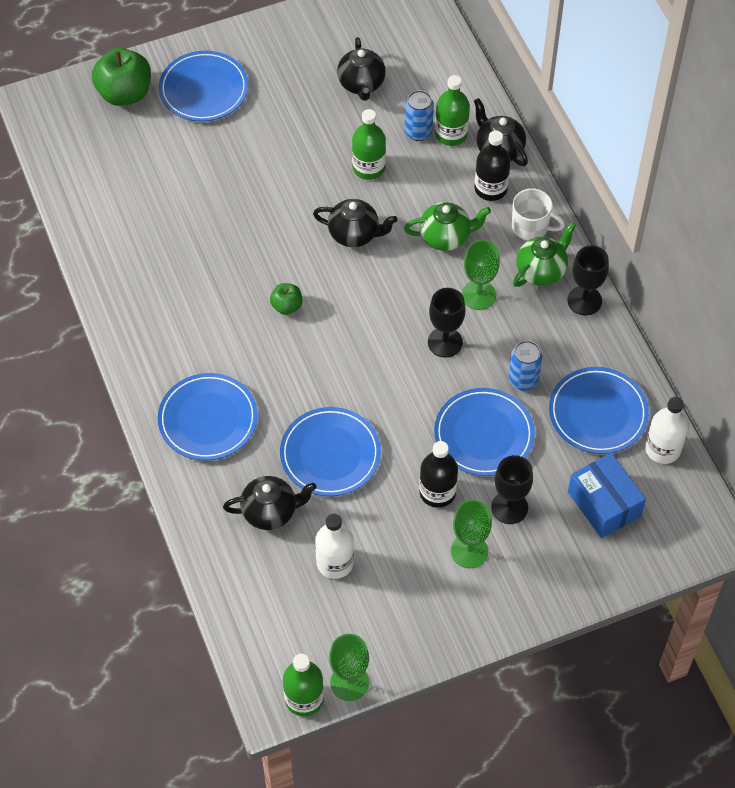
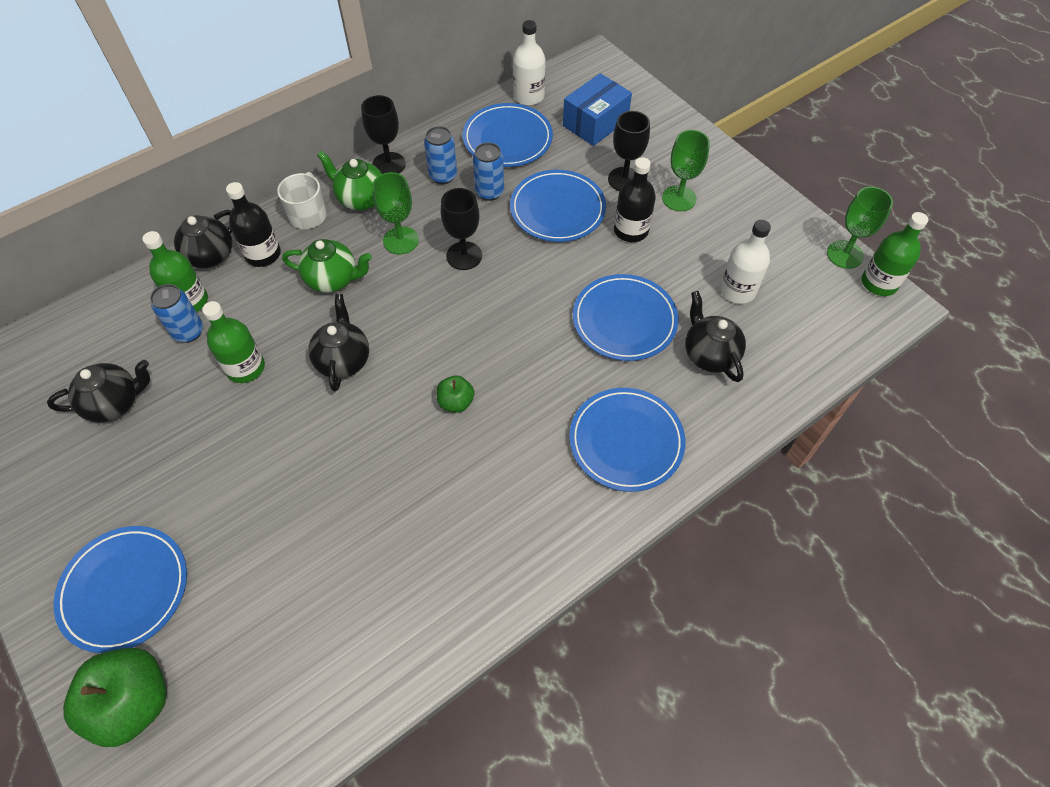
camera: 105 degrees left, 0 degrees up
green teapot [404,202,491,251] -> green teapot turned 120 degrees clockwise [282,239,372,293]
none -> blue can [424,126,457,184]

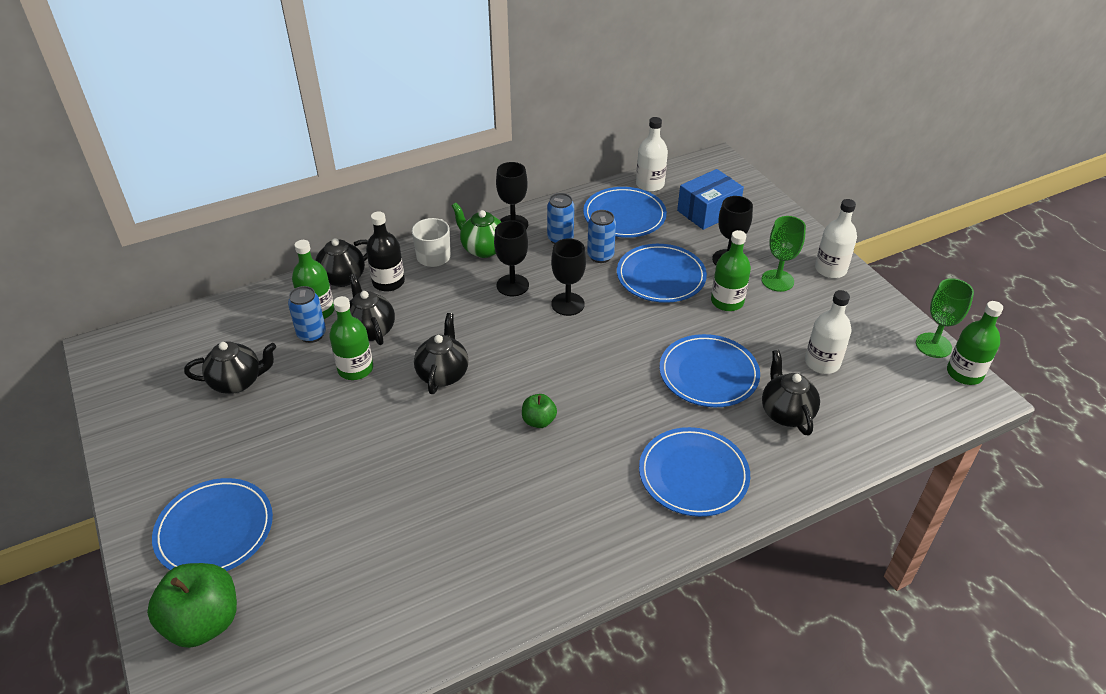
camera: 10 degrees right, 15 degrees down
green teapot [282,239,372,293] -> none
green goblet [372,172,419,254] -> black goblet [494,220,529,296]
black bottle [614,157,656,242] -> green bottle [711,230,751,311]
none -> black teapot [349,274,395,345]
none -> white bottle [815,199,857,278]

